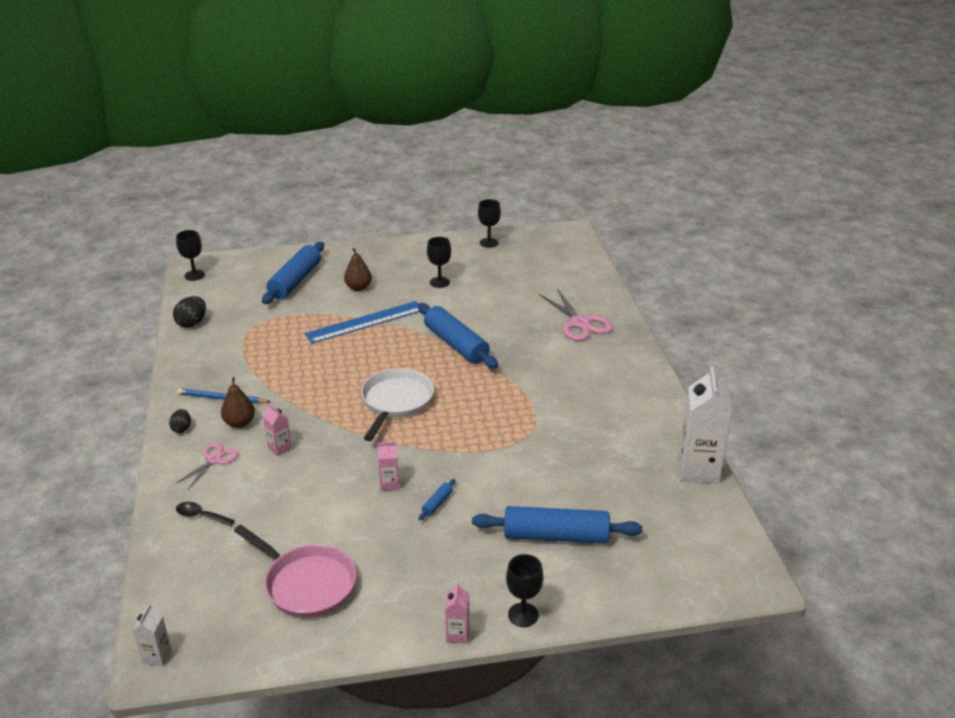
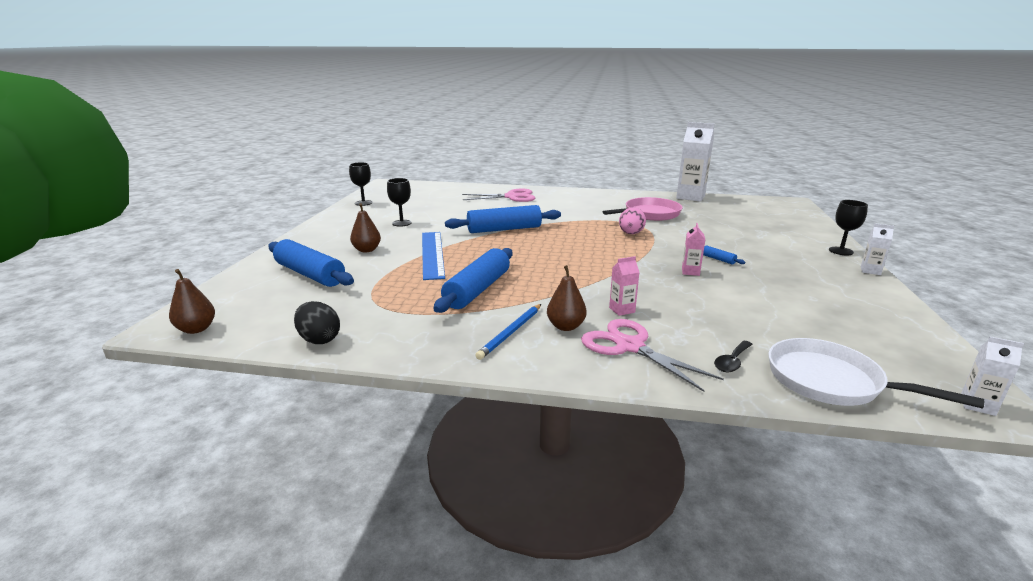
camera: 70 degrees left, 10 degrees down
black egg [169,409,191,433] -> none
black goblet [176,230,205,281] -> brown pear [169,269,215,334]
pink scissors [176,443,238,489] -> pink scissors [581,319,724,392], size x1.66
pink pan [234,525,356,618] -> pink pan moved to [603,197,683,221]
white pan [361,368,434,441] -> white pan moved to [768,338,984,409]
pink carton [445,583,469,644] -> white carton [861,224,894,275]
blue rolling pin [472,506,643,544] -> blue rolling pin moved to [433,248,512,313]
none -> pink egg [619,207,646,234]

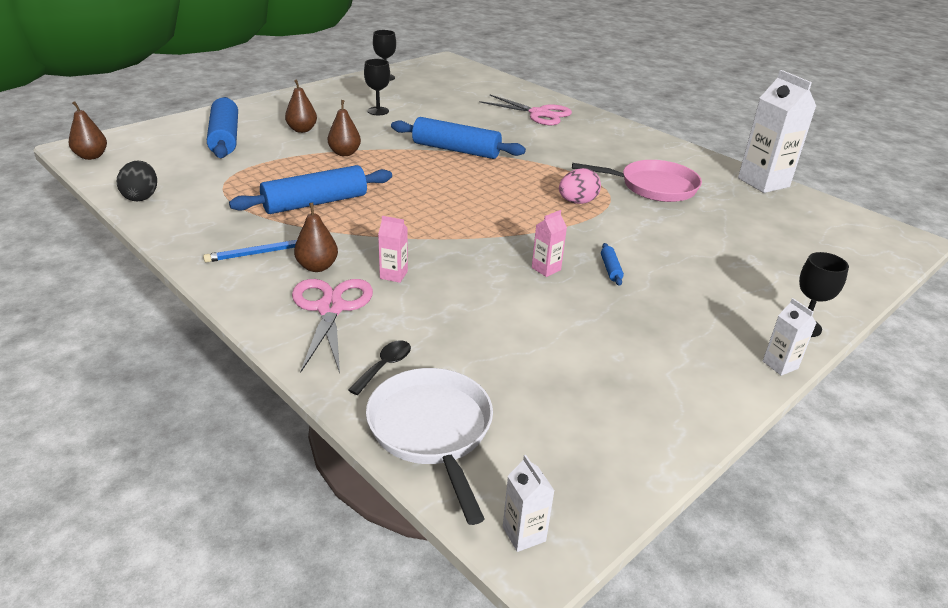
camera: 35 degrees right, 10 degrees up
blue ruler [422,232,445,280] -> brown pear [328,100,361,156]
black spoon [714,341,753,372] -> black spoon turned 135 degrees clockwise [348,341,411,395]

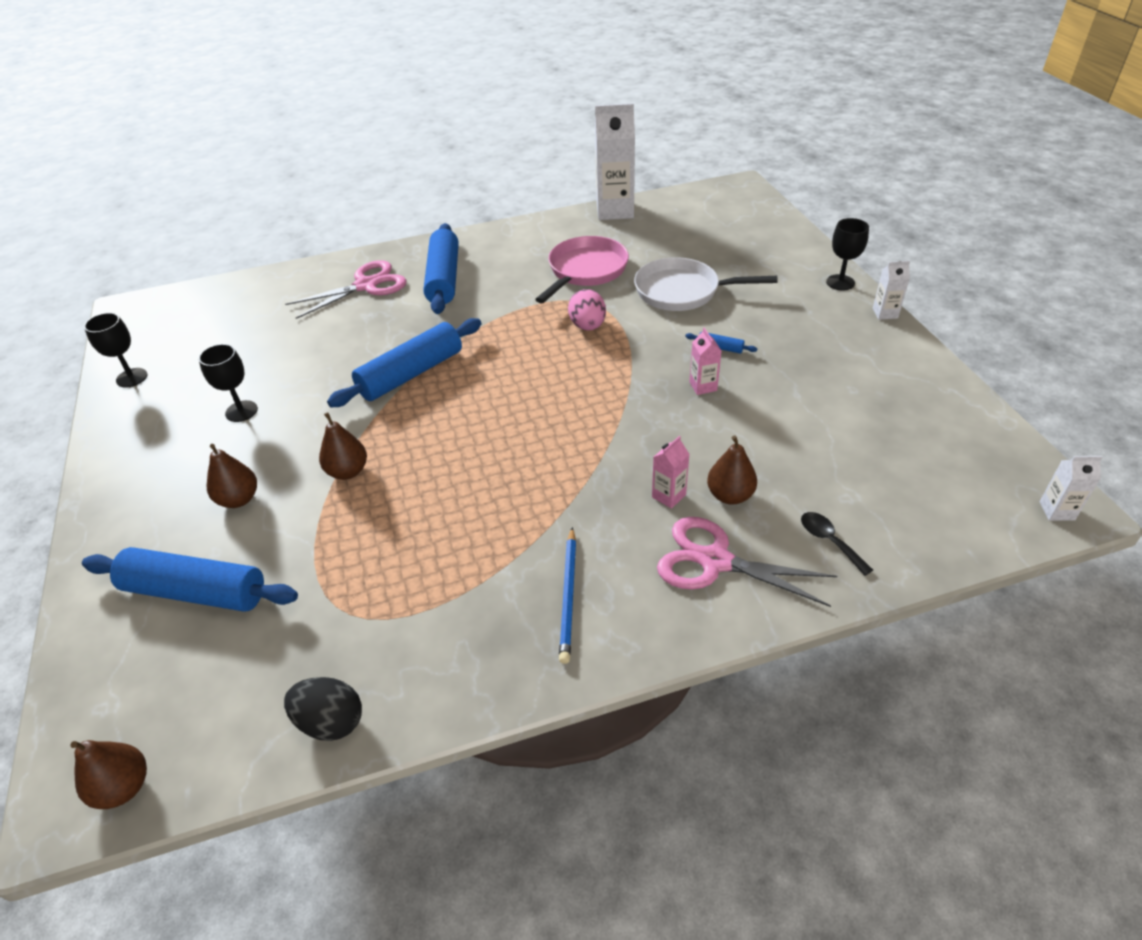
camera: 60 degrees left, 10 degrees up
blue rolling pin [229,165,392,214] -> blue rolling pin moved to [423,223,459,314]
brown pear [294,203,338,272] -> brown pear moved to [707,435,757,505]
white pan [366,368,493,525] -> white pan moved to [634,257,777,311]

